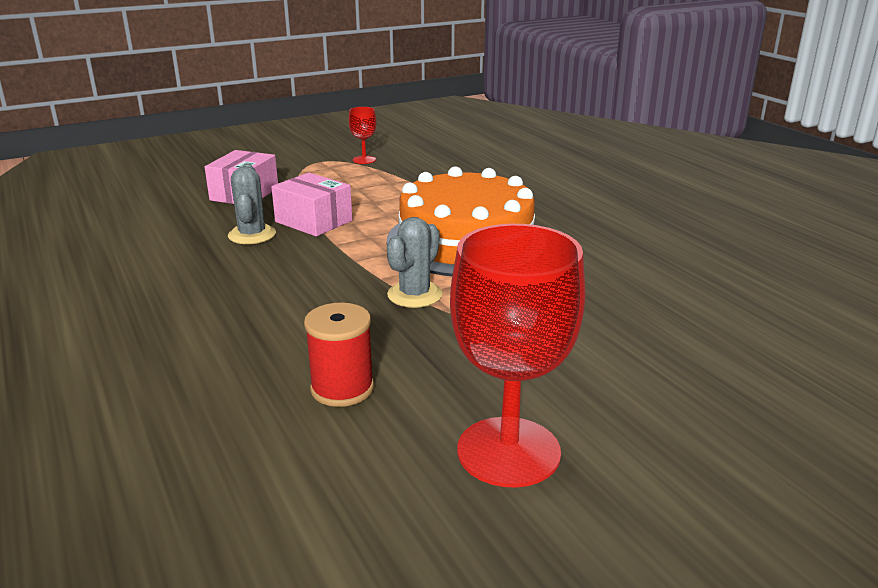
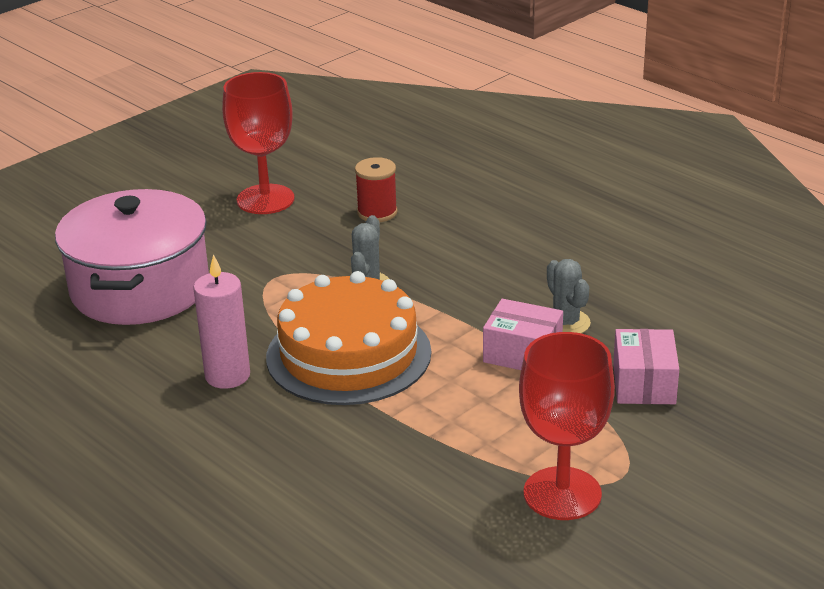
camera: 165 degrees right, 5 degrees up
red goblet [349,107,377,164] -> red goblet [519,332,615,520], size x2.19
none -> pink pot [55,189,209,325]
none -> pink candle [193,254,250,389]

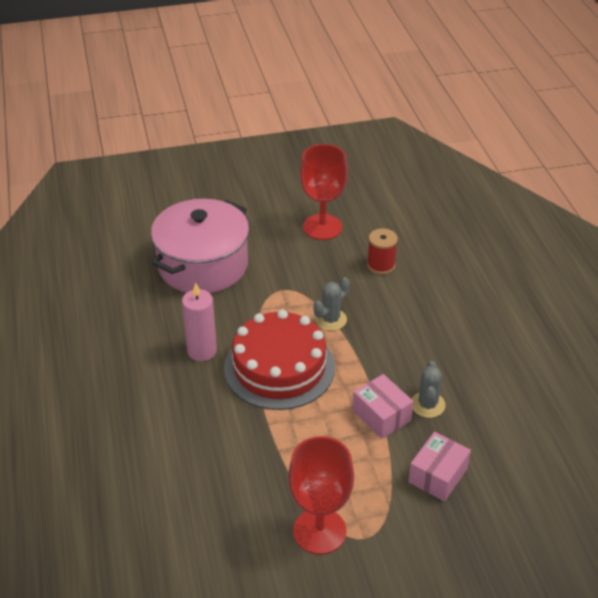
camera: 30 degrees right, 10 degrees up
orange cake [266,271,431,405] -> red cake [224,310,335,410]

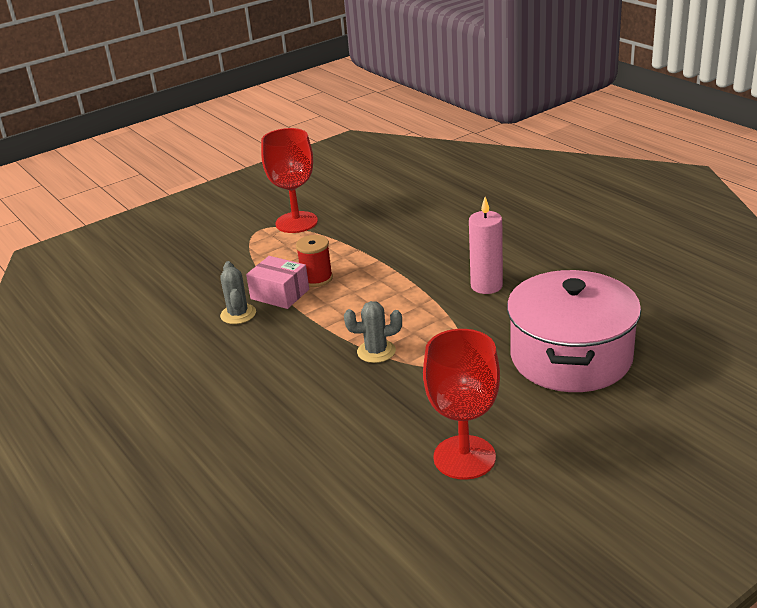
camera: 160 degrees right, 10 degrees down
red cake [224,310,335,410] -> none
grey cactus [313,277,350,331] -> grey cactus turned 60 degrees clockwise [344,301,402,363]
red spool [367,228,398,275] -> red spool moved to [296,235,333,287]
pink box [408,432,471,501] -> none

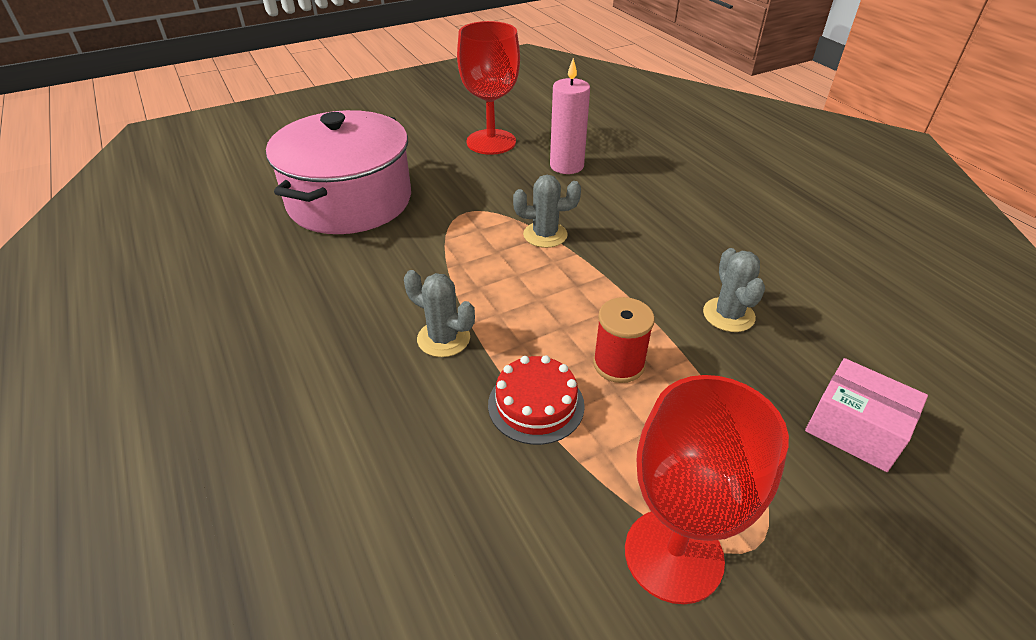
camera: 175 degrees left, 10 degrees up
pink box [246,256,309,309] -> pink box moved to [805,358,928,472]
pink candle [469,197,503,294] -> pink candle moved to [550,58,590,174]
none -> grey cactus [404,270,475,357]
none -> red cake [488,355,585,445]

